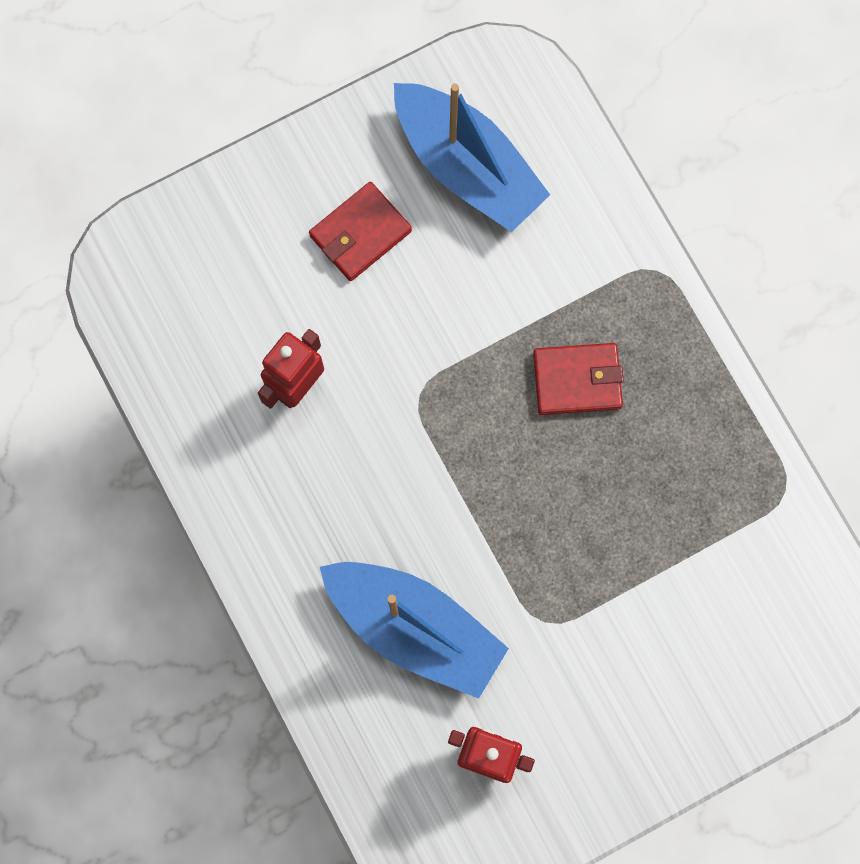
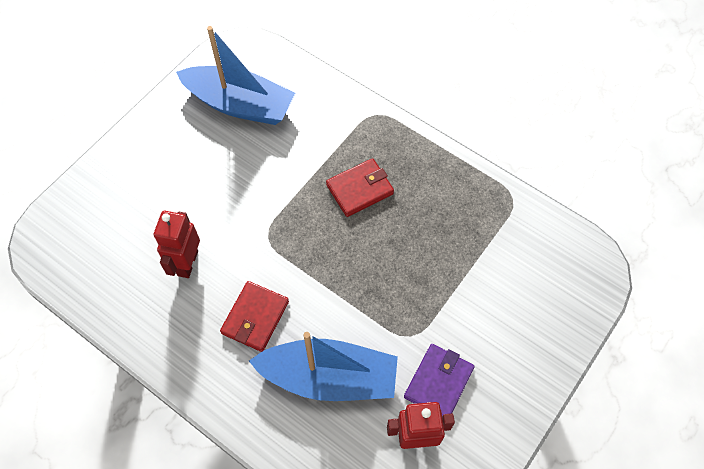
camera: 25 degrees left, 15 degrees down
red wallet [309,182,412,281] -> red wallet moved to [220,281,289,352]
none -> purple wallet [404,344,475,417]

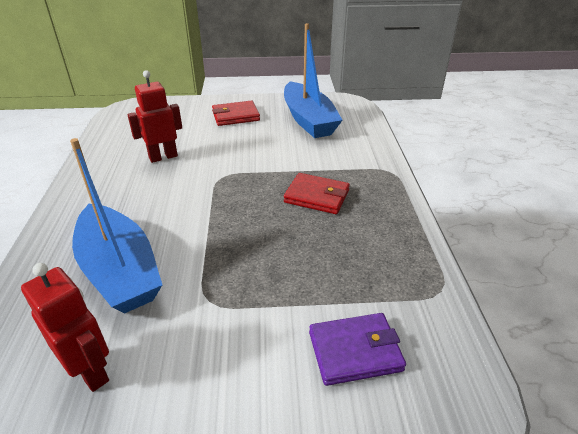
camera: 50 degrees right, 25 degrees down
red wallet [220,281,289,352] -> red wallet moved to [212,101,260,126]
purple wallet [404,344,475,417] -> purple wallet moved to [309,313,406,386]

